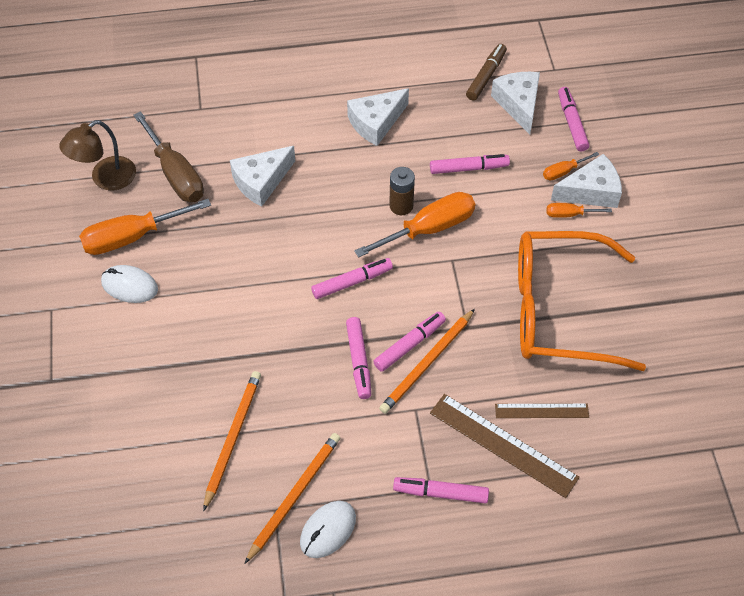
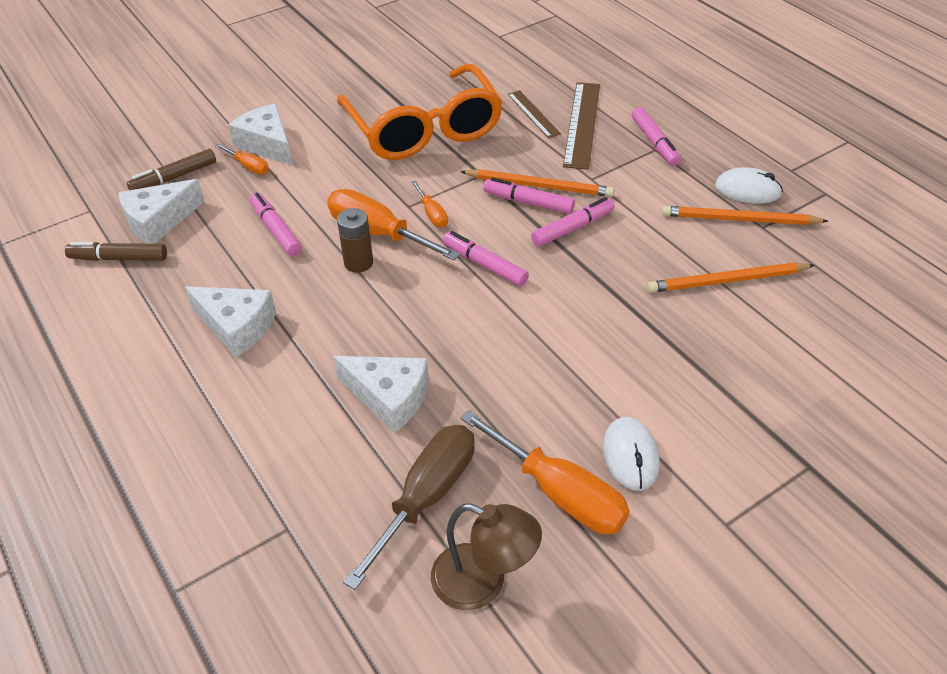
camera: 115 degrees left, 10 degrees down
orange screwdriver [547,203,612,218] -> orange screwdriver moved to [411,180,448,227]
pink marker [558,87,589,151] -> brown marker [127,149,216,190]

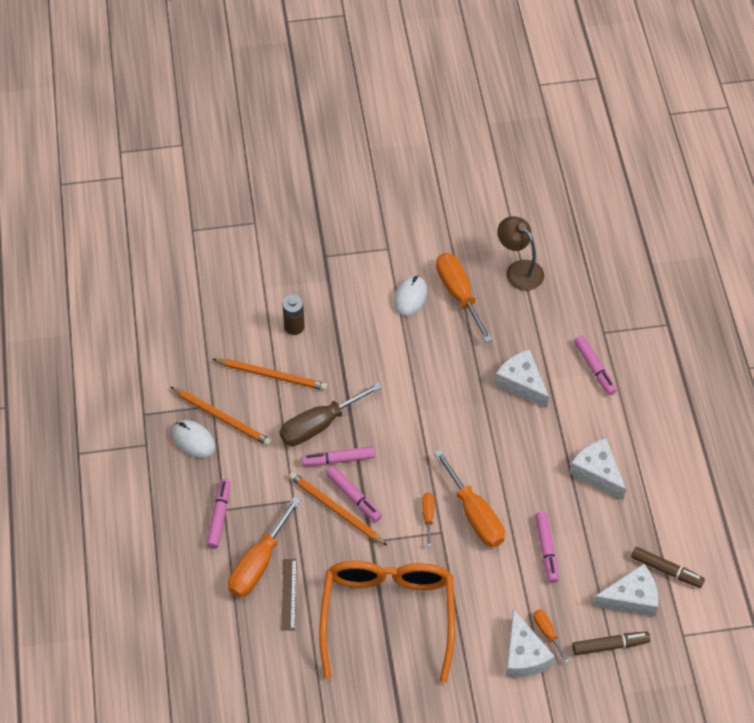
camera: 155 degrees left, 10 degrees up
brown battery [337,208,373,273] -> brown battery moved to [282,295,305,335]
brown screwdriver [343,425,475,590] -> brown screwdriver moved to [280,382,383,446]
pink marker [443,231,529,286] -> pink marker moved to [574,335,617,395]
brown ruler [563,82,600,170] -> orange screwdriver [228,496,301,597]

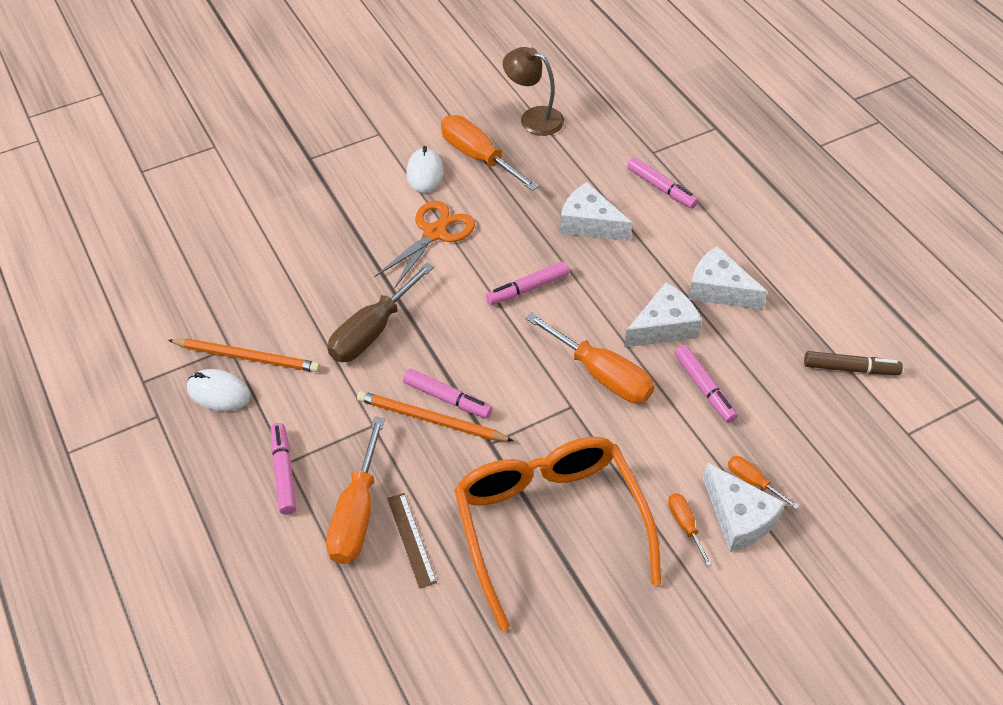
camera: 20 degrees left, 5 degrees down
orange pencil [212,358,328,391] -> none
brown battery [282,295,305,335] -> none
pink marker [302,446,375,466] -> pink marker moved to [486,261,569,305]
orange screwdriver [422,493,435,547] -> orange screwdriver moved to [668,493,712,566]
brown marker [572,631,650,655] -> none
white cheese [592,564,658,617] -> white cheese moved to [624,282,702,347]
none -> orange scissors [375,201,475,289]

